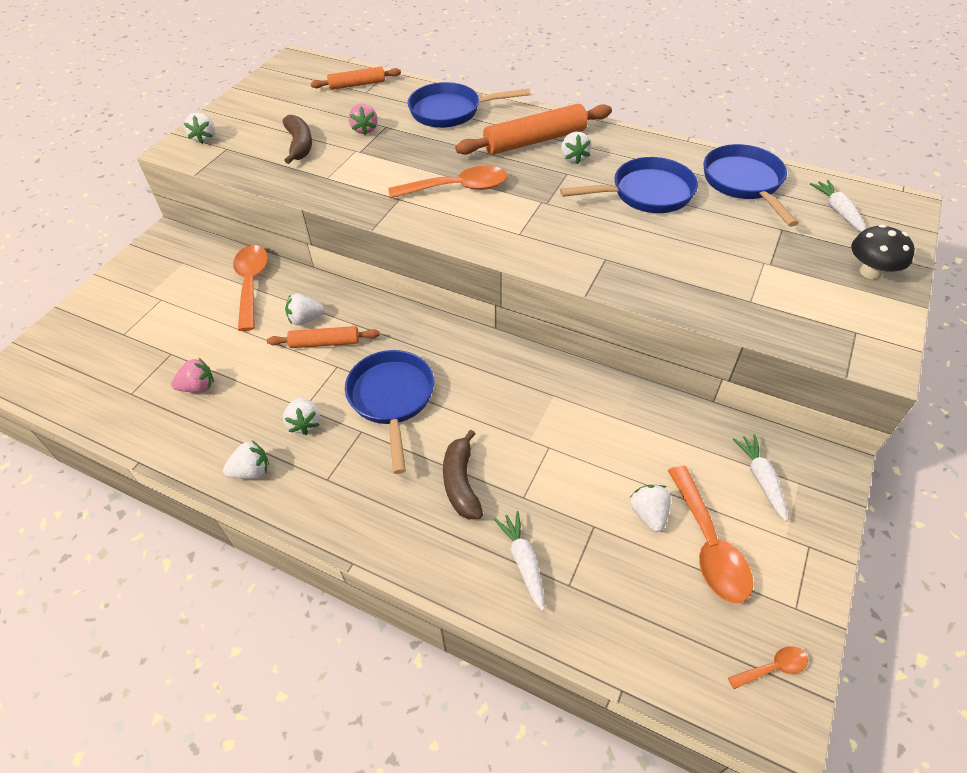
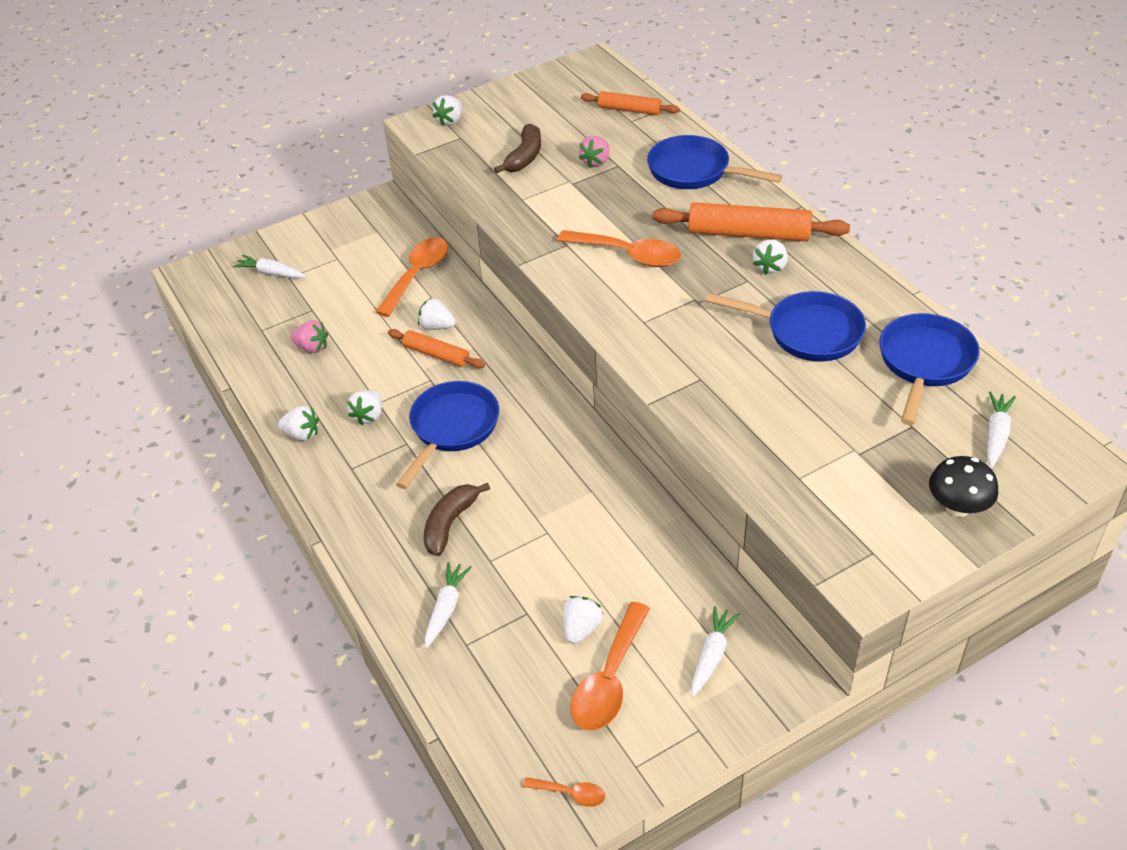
camera: 35 degrees right, 5 degrees down
none -> white carrot [233,254,307,278]

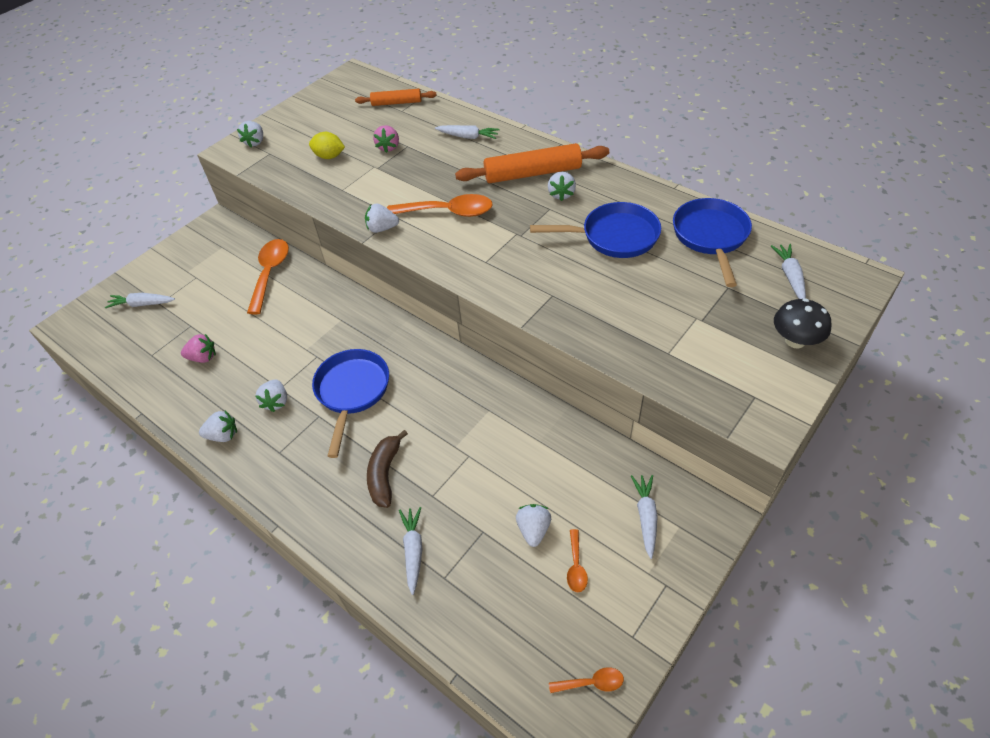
camera: 20 degrees left, 5 degrees up
orange rolling pin [388,329,485,369] -> none
white strawberry [418,298,456,330] -> white strawberry moved to [365,203,399,233]
brown banana [494,124,541,174] -> yellow lemon [309,132,345,159]
orange spoon [571,602,650,731] -> orange spoon [567,529,588,592], size x0.49
blue pan [647,135,782,189] -> white carrot [435,125,499,139]

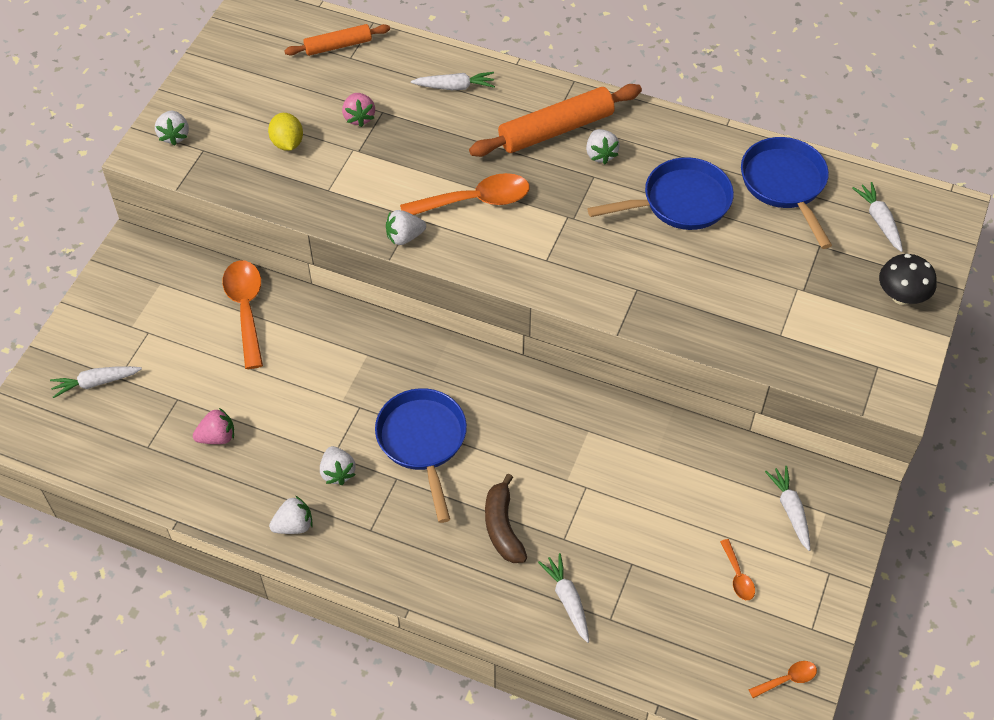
camera: 20 degrees left, 5 degrees up
yellow lemon [309,132,345,159] -> yellow lemon turned 75 degrees clockwise [268,113,303,151]
white strawberry [516,504,551,547] -> none

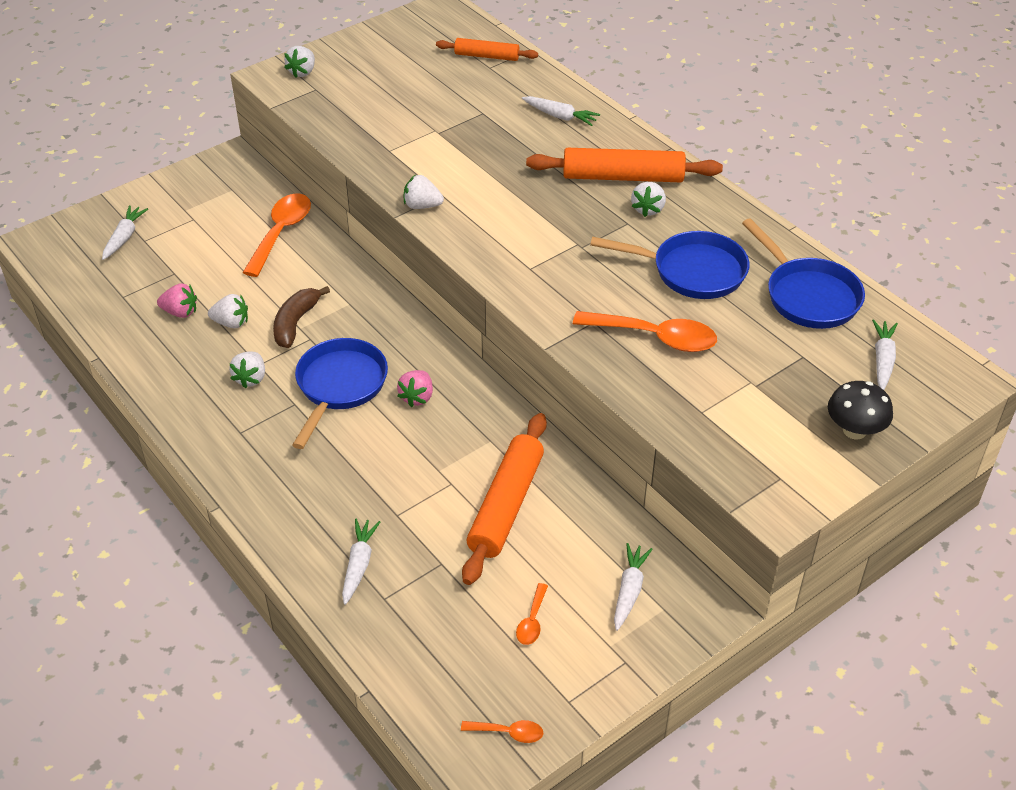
camera: 30 degrees right, 10 degrees down
white carrot [50,366,142,398] -> white carrot turned 90 degrees clockwise [102,205,148,260]
yellow lemon [268,113,303,151] -> none
white strawberry [269,496,313,534] -> white strawberry moved to [208,294,248,328]
pink strawberry [342,93,375,127] -> pink strawberry moved to [397,370,433,407]
orange spoon [400,173,529,215] -> orange spoon moved to [573,311,717,352]
brown banana [485,474,527,563] -> brown banana moved to [273,286,330,348]
blue pan [741,137,832,249] -> blue pan turned 135 degrees clockwise [742,218,865,329]
none -> orange rolling pin [462,413,547,585]

